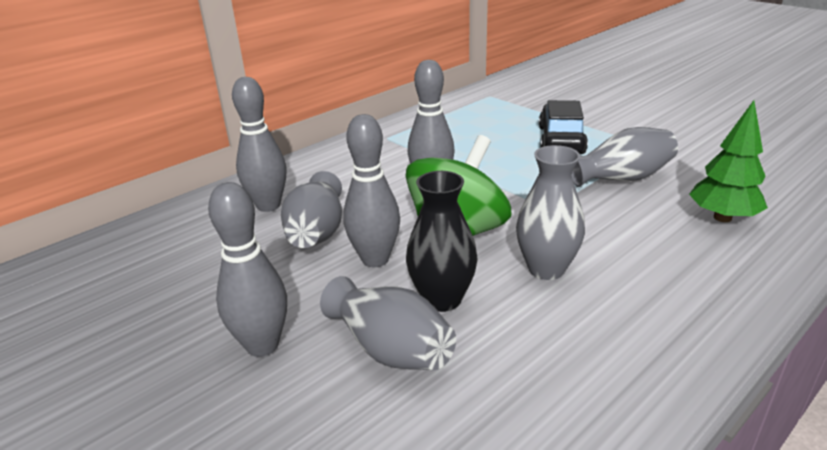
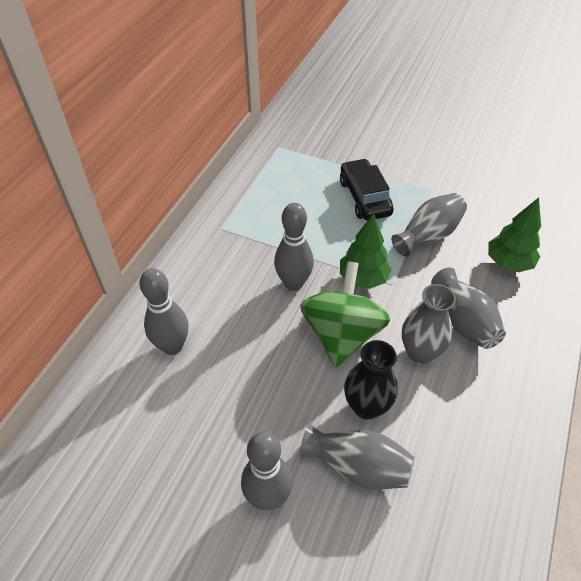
camera: 25 degrees left, 20 degrees up
grey vase [281,171,342,248] -> grey vase moved to [431,267,506,349]
grey bowling pin [343,114,400,267] -> none
none -> green tree [340,213,392,289]

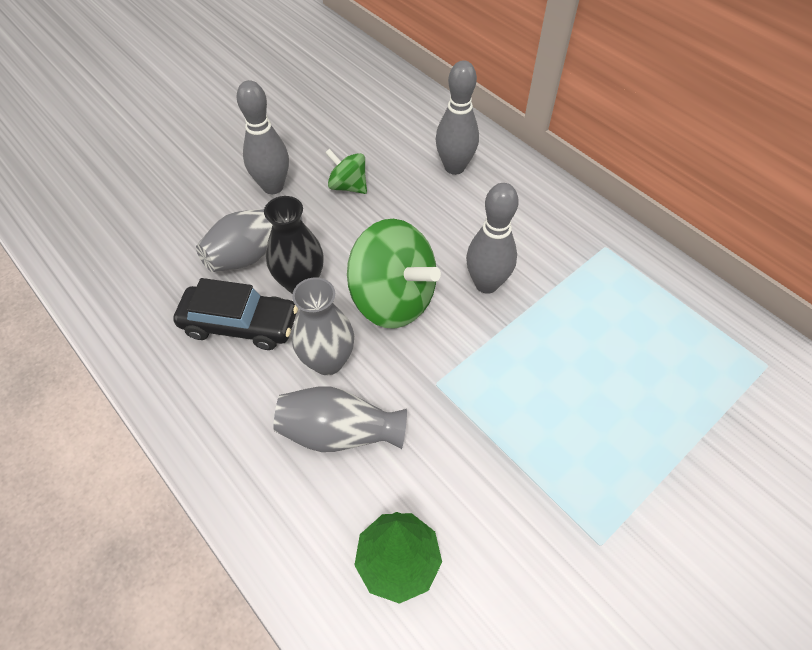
camera: 115 degrees right, 5 degrees up
black car [340,158,394,221] -> black car moved to [173,278,298,350]
green tree [340,213,392,289] -> none
grey vase [391,193,467,257] -> none
none -> green spinning top [325,149,367,194]

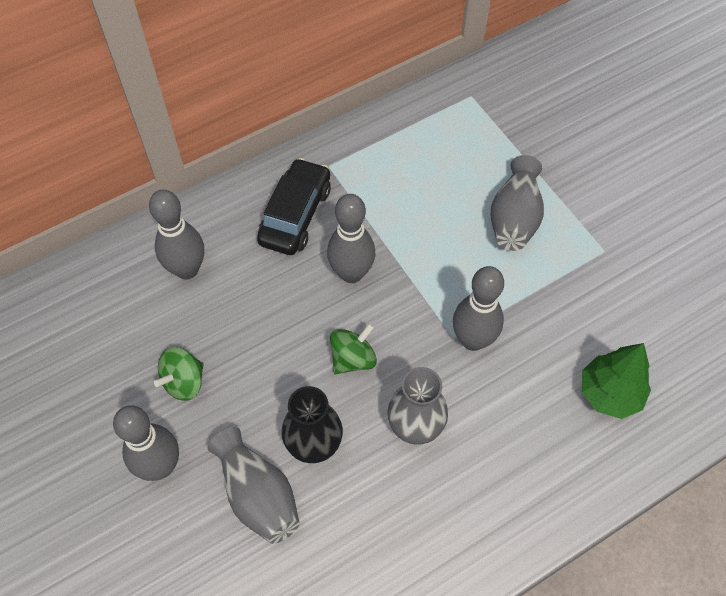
camera: 80 degrees left, 5 degrees up
black car [173,278,298,350] -> black car moved to [257,158,331,255]
grey vase [273,386,407,452] -> grey vase moved to [491,155,544,251]
green spinning top [347,219,441,329] -> green spinning top [330,323,377,374], size x0.52
none -> grey bowling pin [453,266,504,351]

